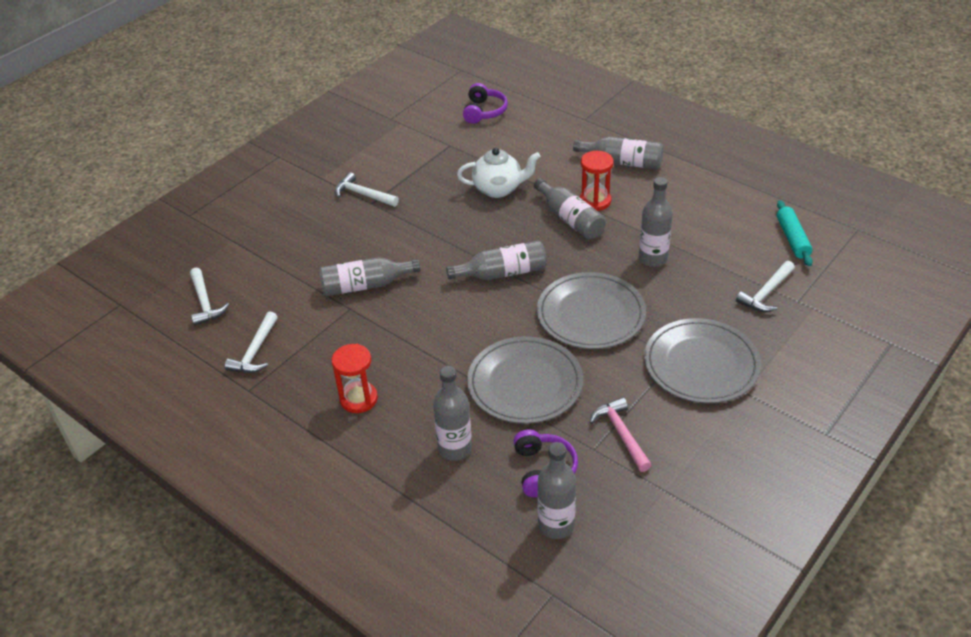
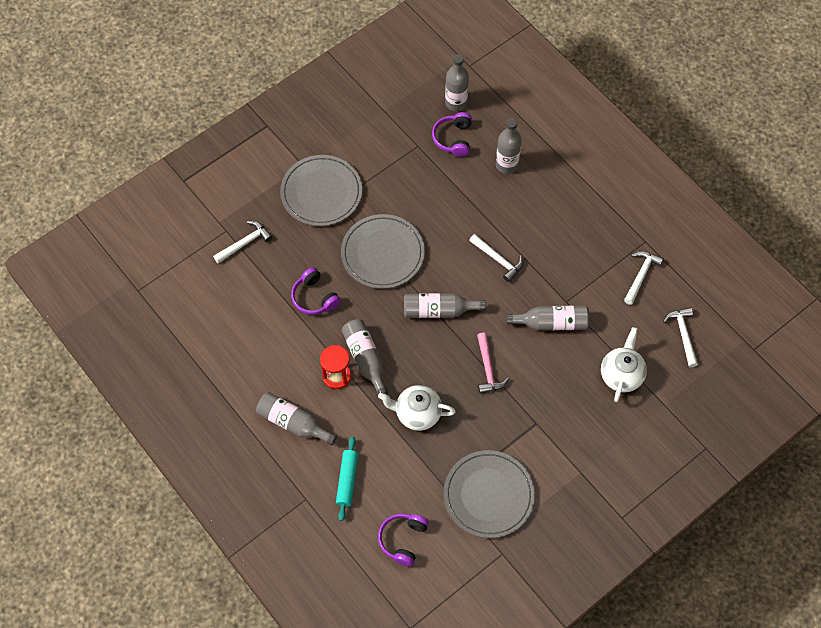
camera: 170 degrees left, 20 degrees up
red hourglass [332,344,378,413] -> none
white hammer [335,172,399,207] -> white hammer moved to [469,234,523,282]
grey plate [467,336,583,424] -> grey plate moved to [444,450,535,538]
pink hammer [590,397,652,472] -> pink hammer moved to [477,333,509,394]
grey bottle [639,177,673,267] -> purple headphones [291,267,341,315]
turquoise rolling pin [777,200,813,266] -> turquoise rolling pin moved to [336,436,358,521]
none -> white teapot [601,327,647,402]

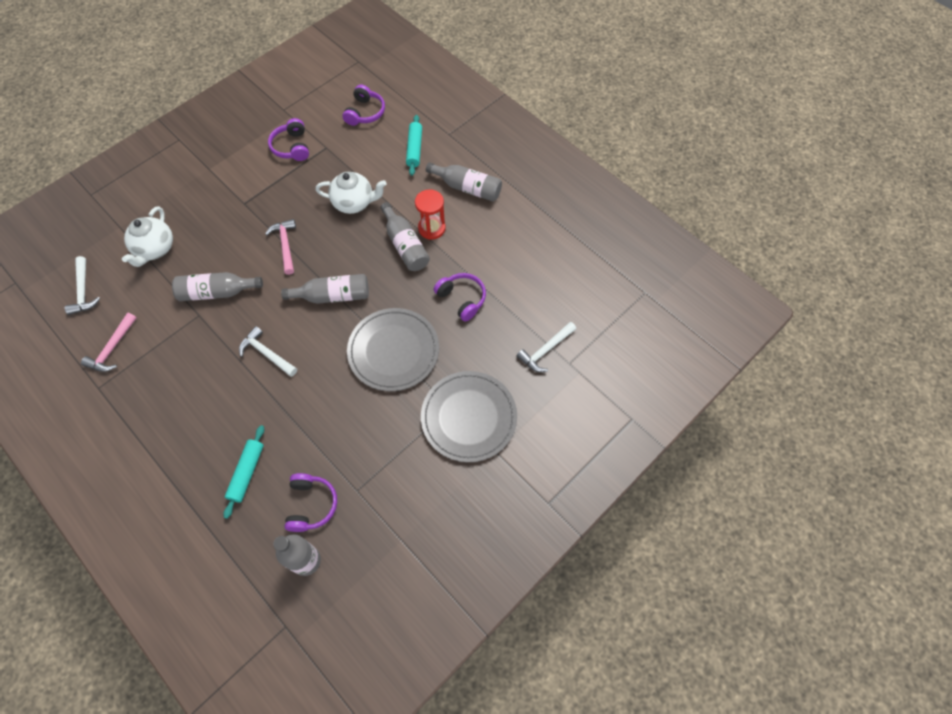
camera: 175 degrees right, 0 degrees up
grey plate [444,450,535,538] -> purple headphones [268,118,309,161]
grey bottle [496,118,522,174] -> turquoise rolling pin [223,425,264,519]
white hammer [624,251,664,305] -> pink hammer [81,313,137,372]

